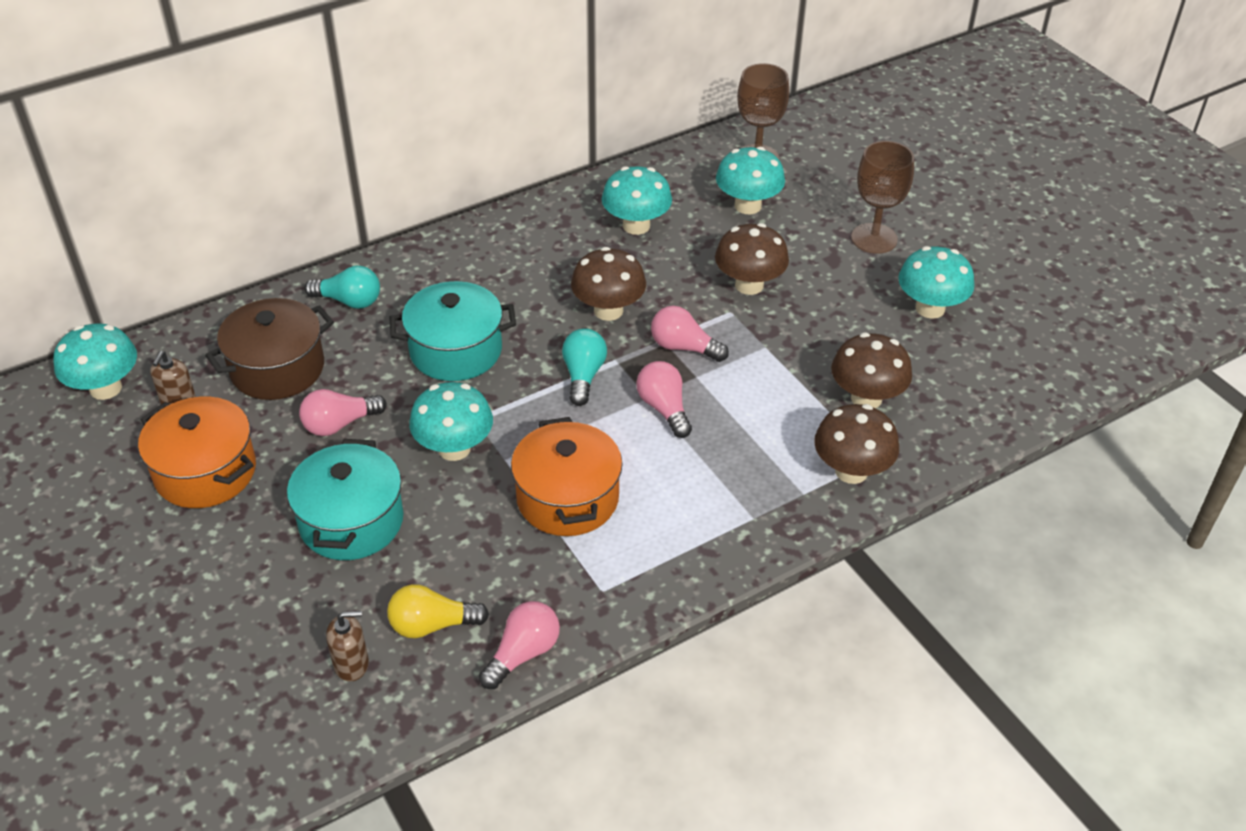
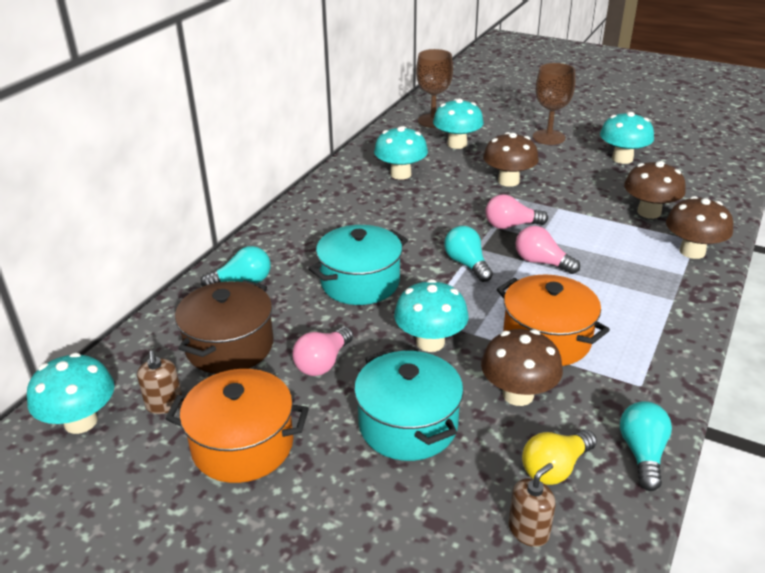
camera: 30 degrees left, 10 degrees down
pink light bulb [479,601,560,689] -> turquoise light bulb [620,401,672,491]
brown mushroom [571,247,646,321] -> brown mushroom moved to [481,329,563,406]

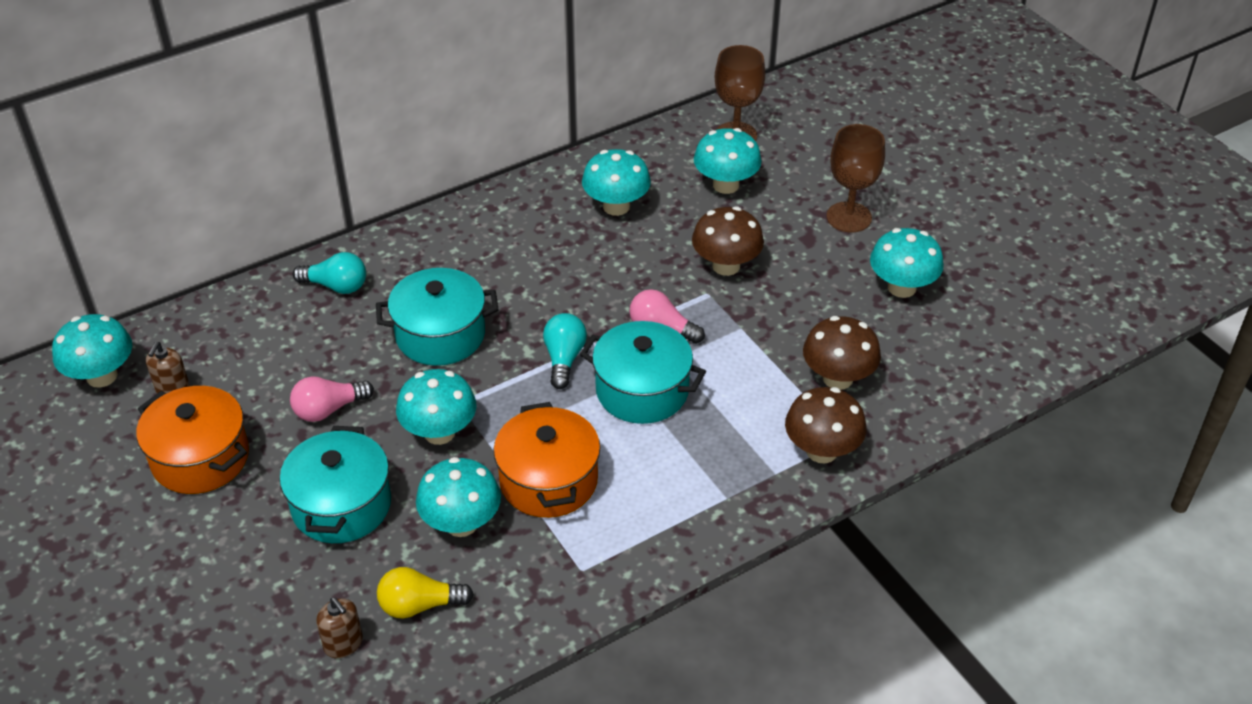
camera: 30 degrees right, 10 degrees up
brown pot [175,280,273,374] -> none
brown mushroom [481,329,563,406] -> turquoise mushroom [416,457,501,537]
brown soap dispenser [509,463,555,547] -> brown soap dispenser turned 60 degrees clockwise [316,598,363,658]
pink light bulb [515,226,580,274] -> turquoise pot [580,321,706,424]
turquoise light bulb [620,401,672,491] -> none

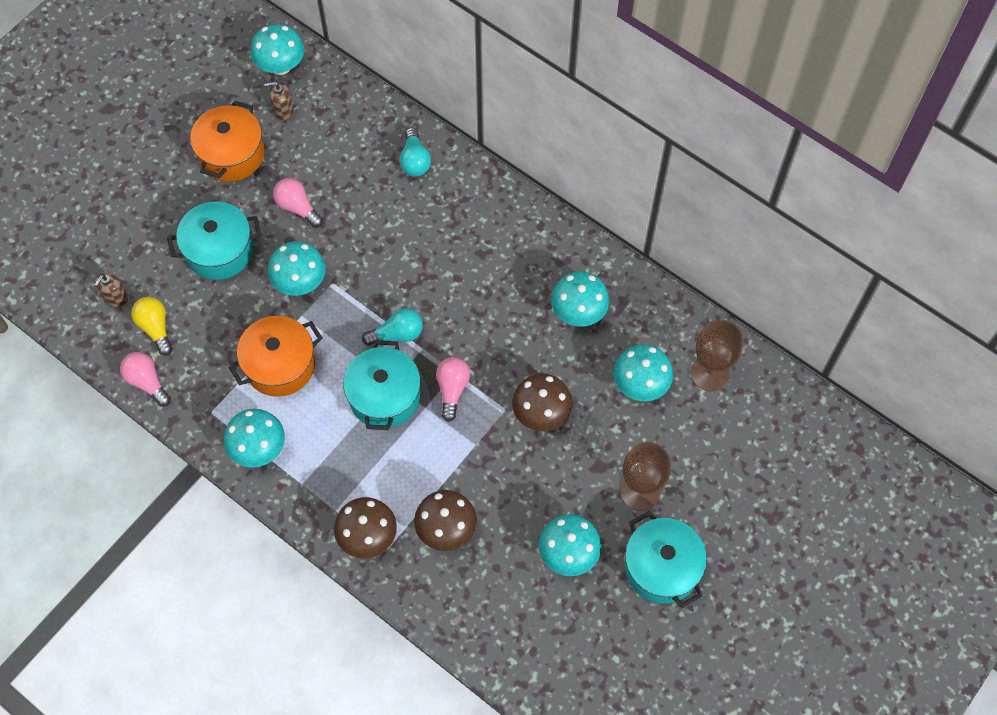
camera: 70 degrees right, 20 degrees up
turquoise pot [376,268,499,366] -> turquoise pot moved to [625,511,707,608]
turquoise mushroom [416,457,501,537] -> turquoise mushroom moved to [224,409,285,468]
none -> pink light bulb [120,352,171,406]

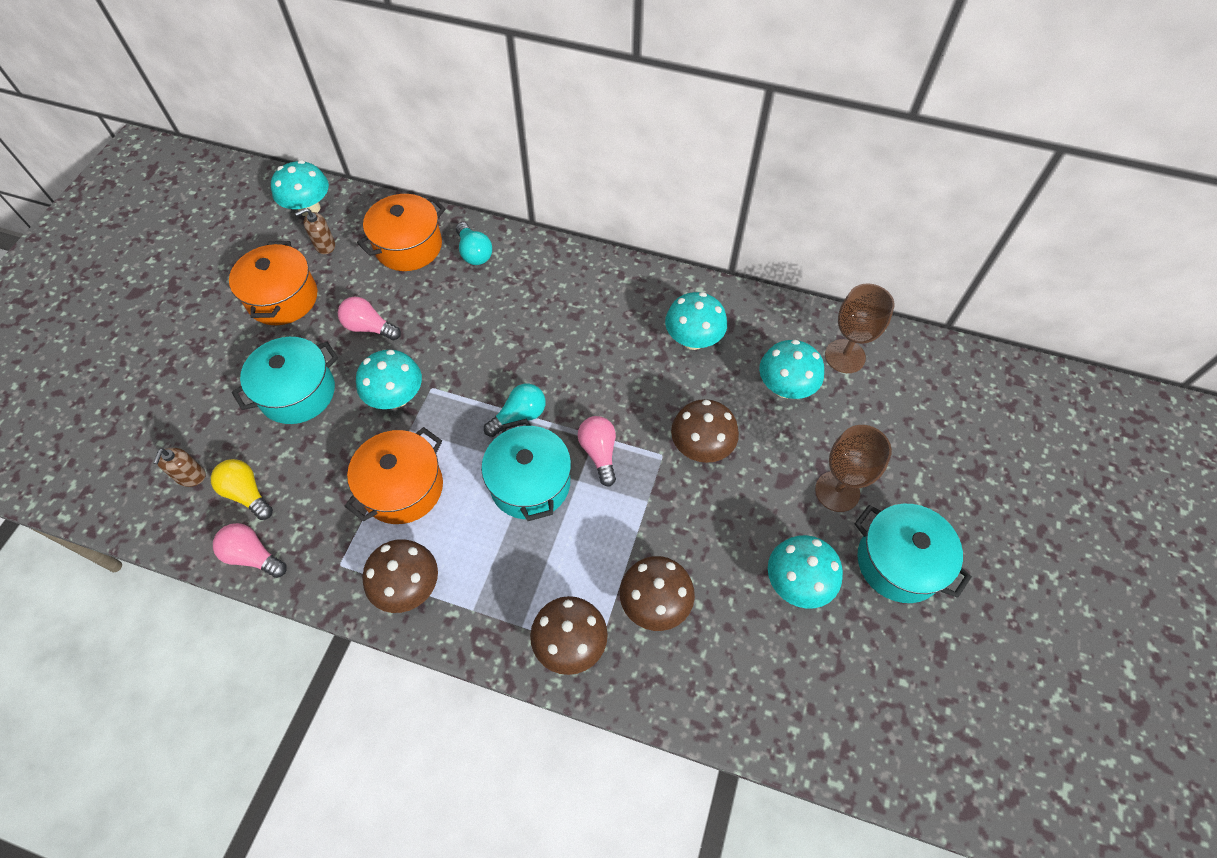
camera: 20 degrees left, 5 degrees down
turquoise mushroom [224,409,285,468] -> brown mushroom [362,539,438,613]
none -> orange pot [357,194,446,271]

